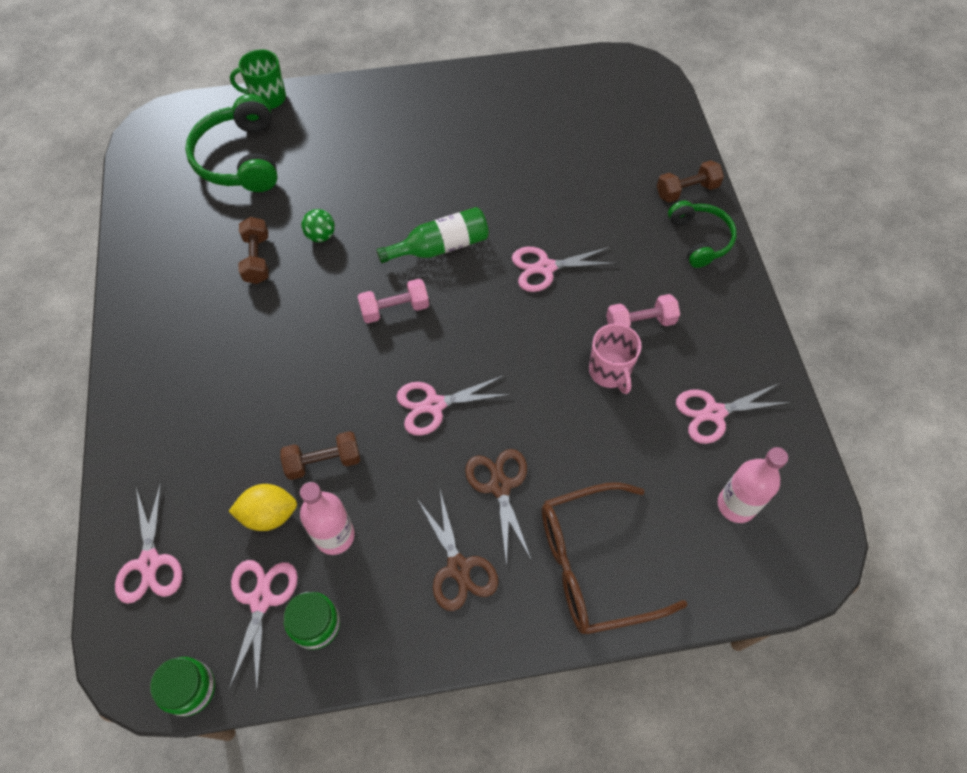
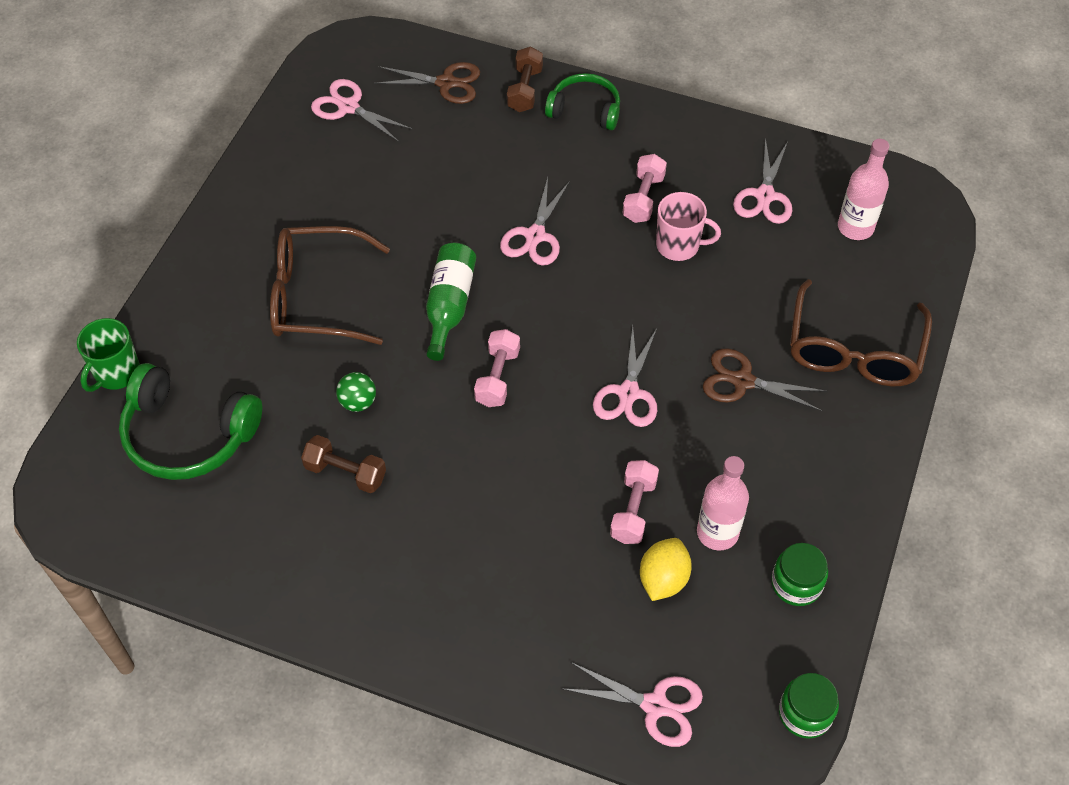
camera: 60 degrees left, 5 degrees down
pink scissors [229,560,298,689] -> pink scissors moved to [311,79,413,143]
brown dumbbell [280,431,360,480] -> pink dumbbell [610,460,659,544]
brown scissors [417,490,498,611] -> brown scissors moved to [374,62,480,104]
none -> brown glasses [270,226,390,345]

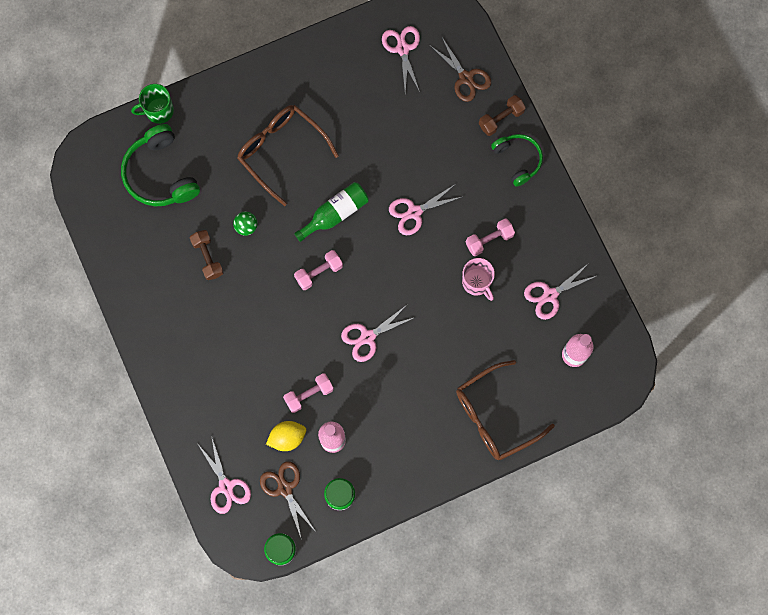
camera: 45 degrees right, 20 degrees up
brown scissors [703,349,827,411] -> brown scissors moved to [260,461,316,540]

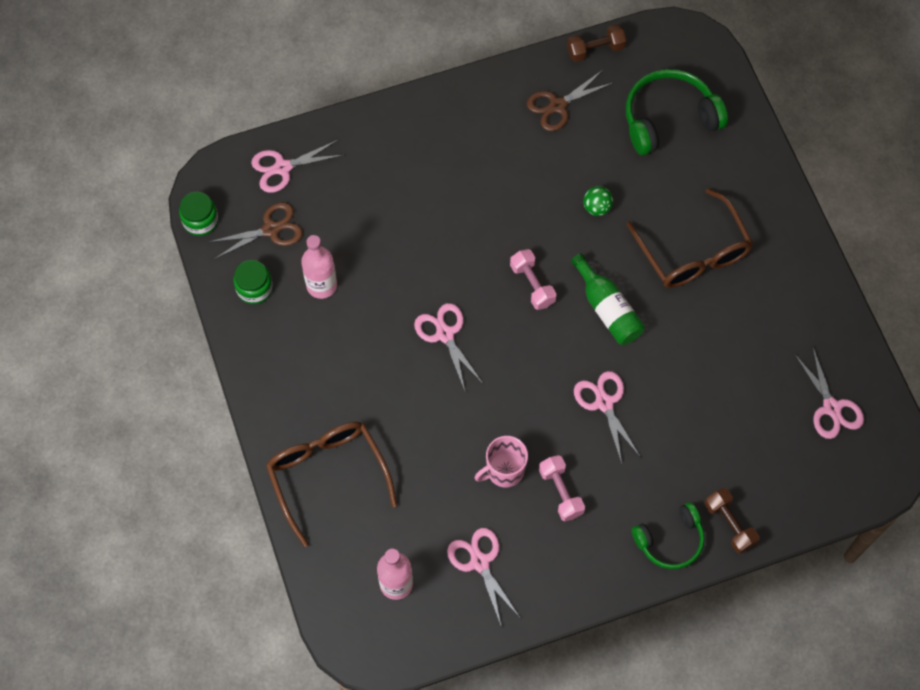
camera: 95 degrees right, 10 degrees down
green mug [131,84,174,124] -> none
brown dumbbell [190,230,224,280] -> brown dumbbell moved to [567,24,626,62]
brown glasses [237,105,339,206] -> brown glasses turned 105 degrees clockwise [626,188,754,288]
yellow lemon [266,421,306,451] -> none
pink dumbbell [283,373,334,413] -> none
pink scissors [382,26,420,92] -> pink scissors turned 75 degrees clockwise [795,348,864,439]
brown scissors [431,37,491,102] -> brown scissors moved to [527,70,613,131]

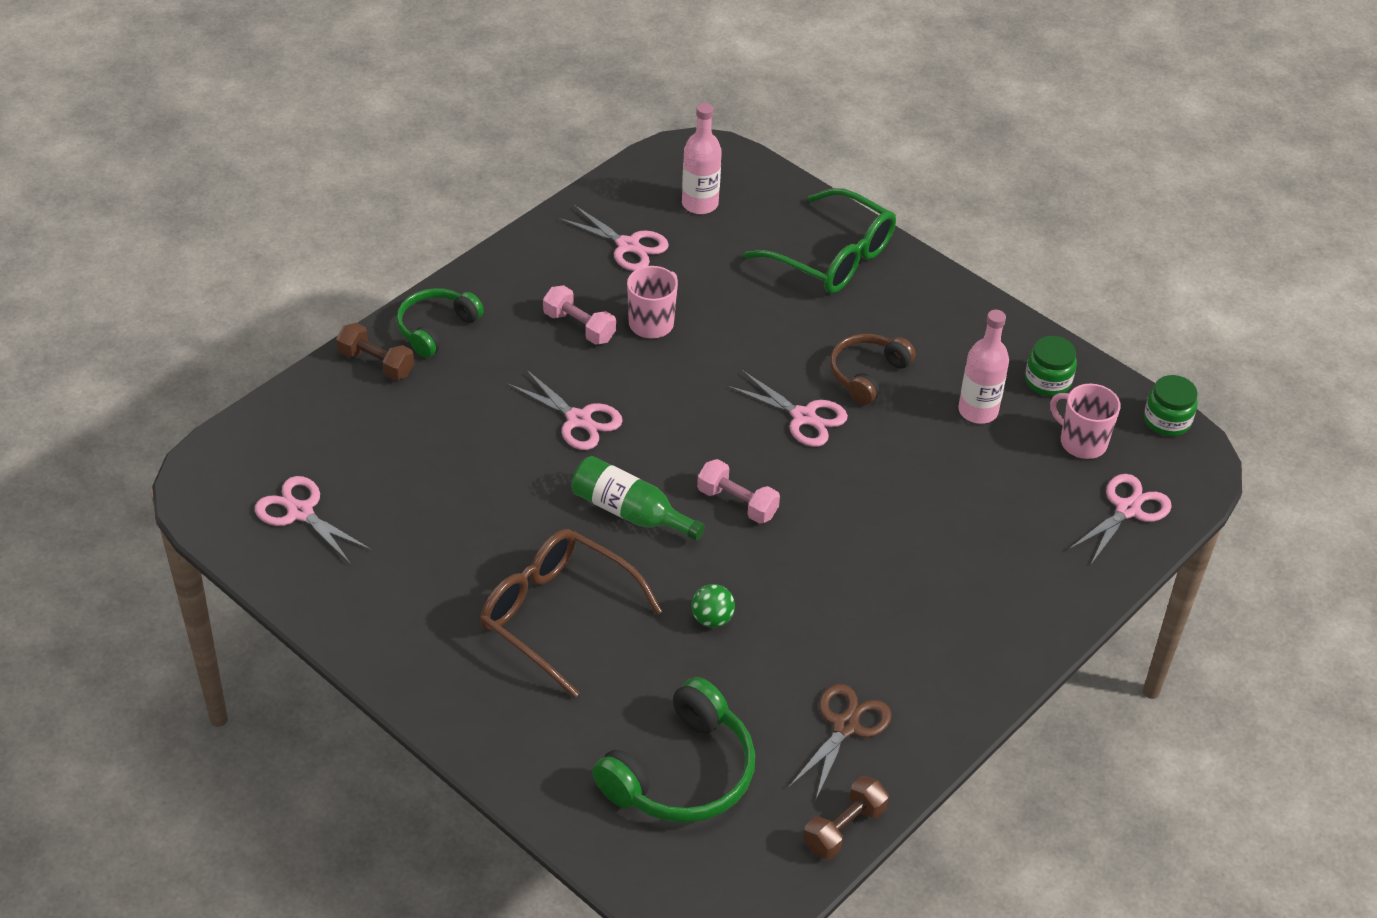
camera: 150 degrees right, 20 degrees down
brown scissors [209,202,303,259] -> pink mug [1050,383,1121,459]
brown glasses [266,422,397,547] -> green glasses [744,188,896,293]
none -> brown headphones [830,334,915,405]

